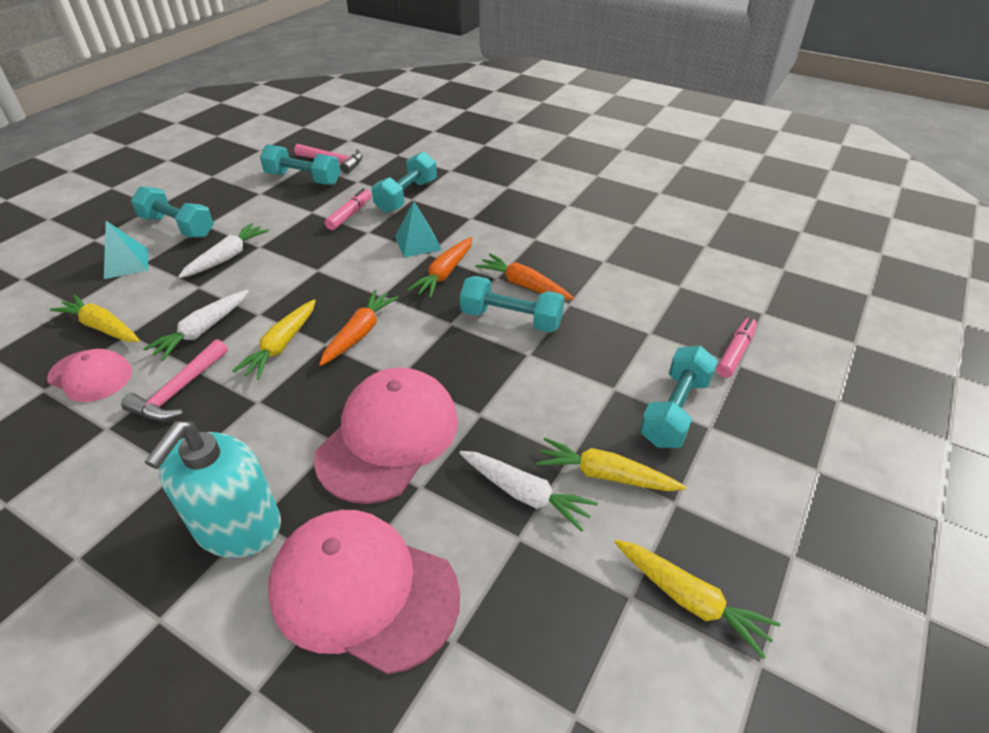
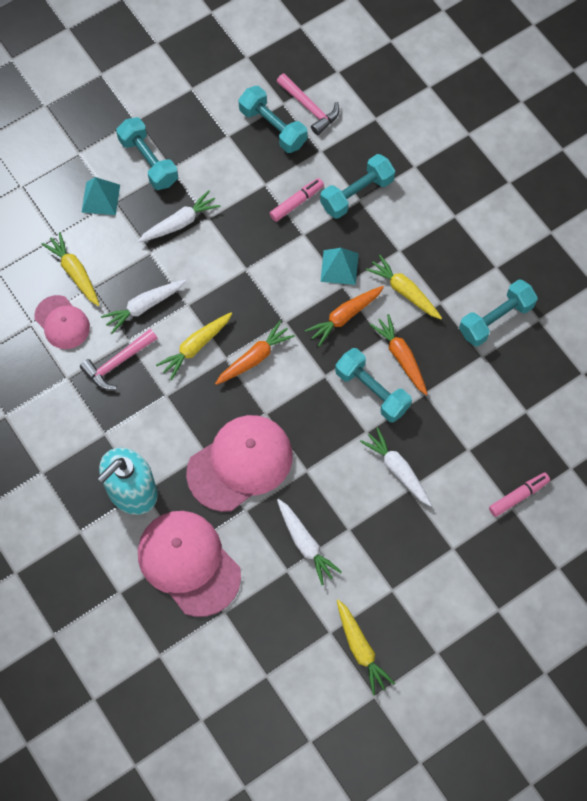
camera: 25 degrees right, 25 degrees up
yellow carrot [536,438,686,491] -> yellow carrot moved to [366,255,442,319]
turquoise dumbbell [640,346,718,448] -> turquoise dumbbell moved to [459,279,538,346]
none -> white carrot [360,427,432,507]

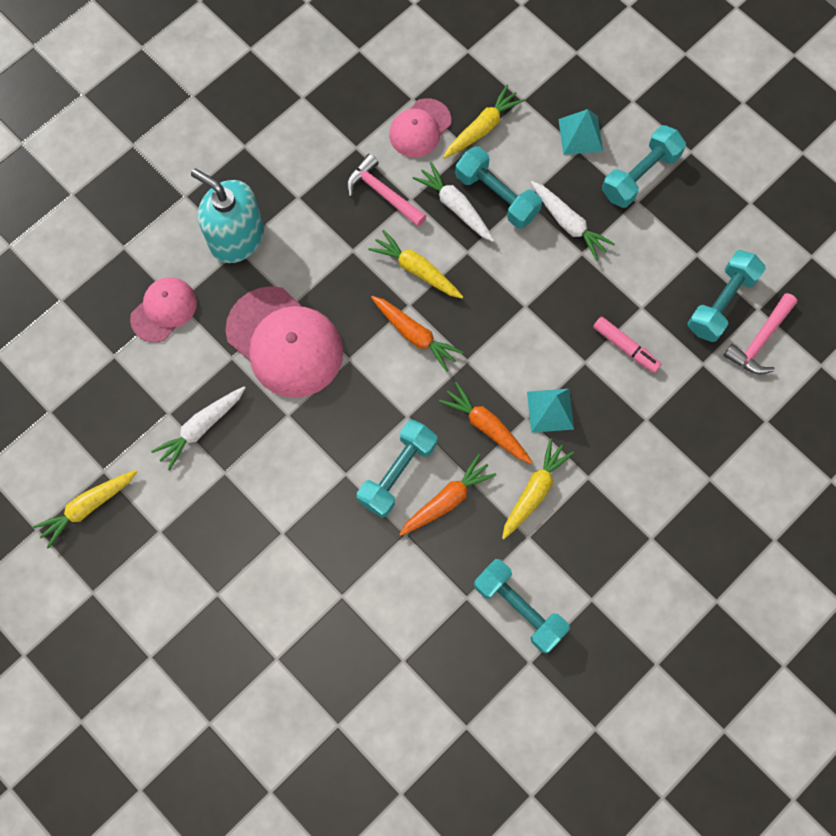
camera: 80 degrees right, 5 degrees up
pink cap [138,511,241,617] -> pink cap [130,277,197,342], size x0.57
turquoise dumbbell [320,154,395,219] -> turquoise dumbbell moved to [455,146,542,228]
white carrot [360,427,432,507] -> none
pink marker [489,473,550,517] -> none

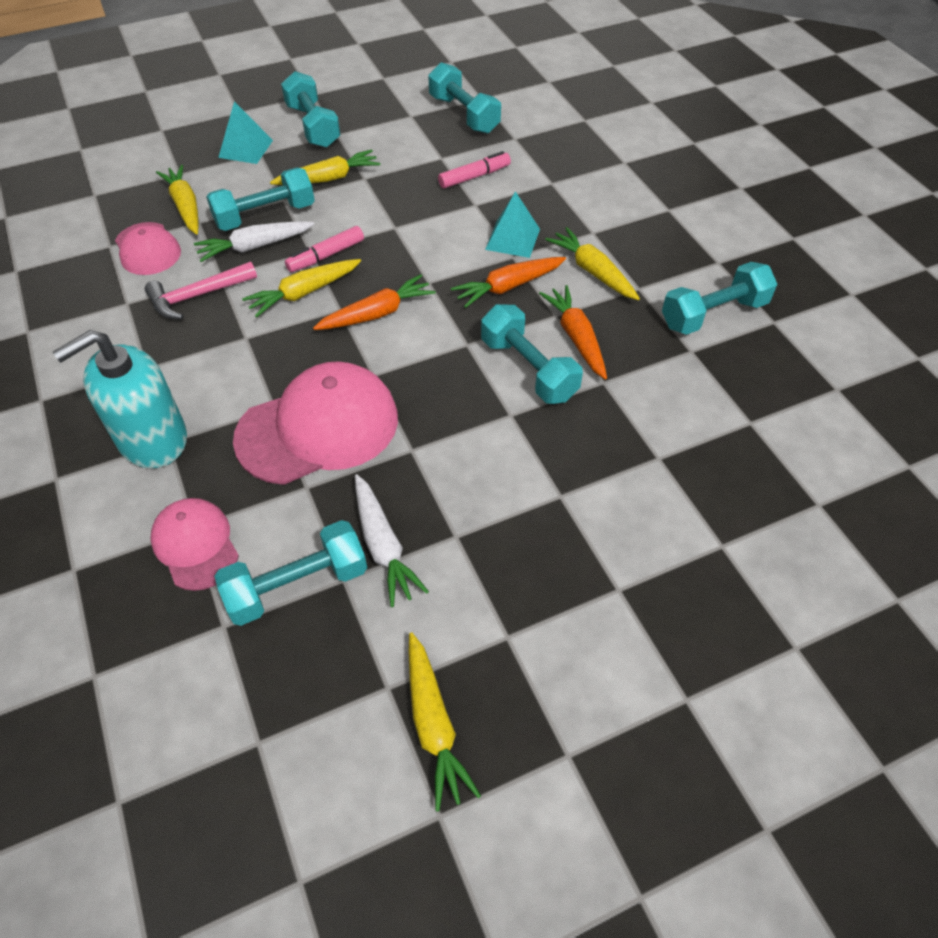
camera: 70 degrees left, 20 degrees down
white carrot [531,181,615,261] -> yellow carrot [270,149,381,185]
pink hammer [723,293,797,374] -> none
none -> turquoise dumbbell [214,520,367,626]
none -> pink marker [285,226,364,272]

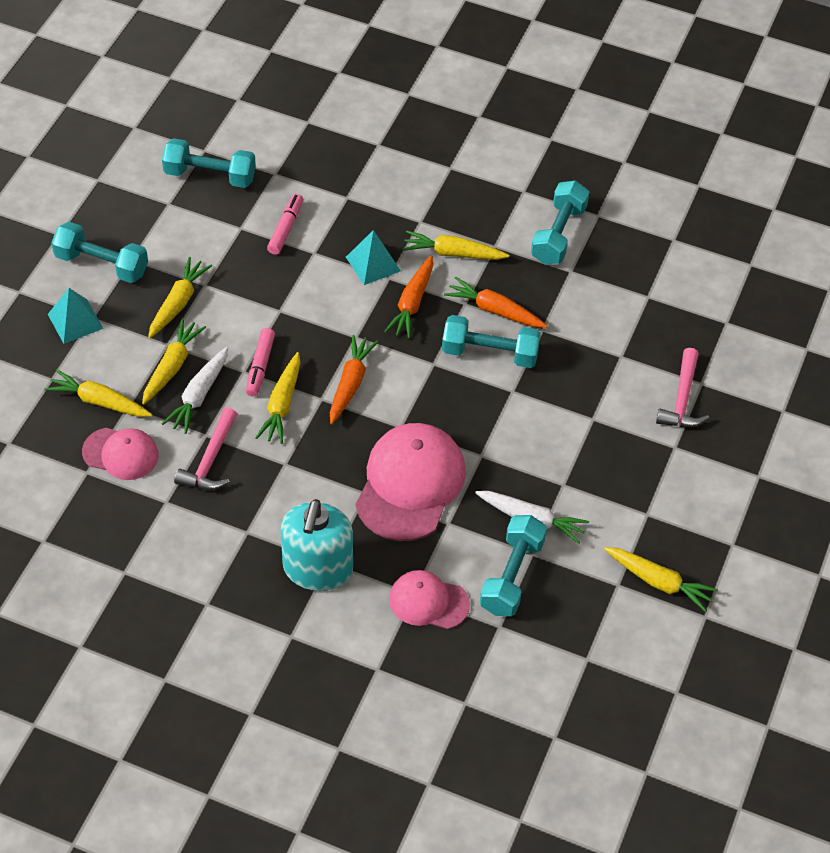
camera: 45 degrees left, 0 degrees up
turquoise dumbbell [206,168,315,231] -> yellow carrot [142,318,206,405]
none -> pink hammer [656,348,709,427]

